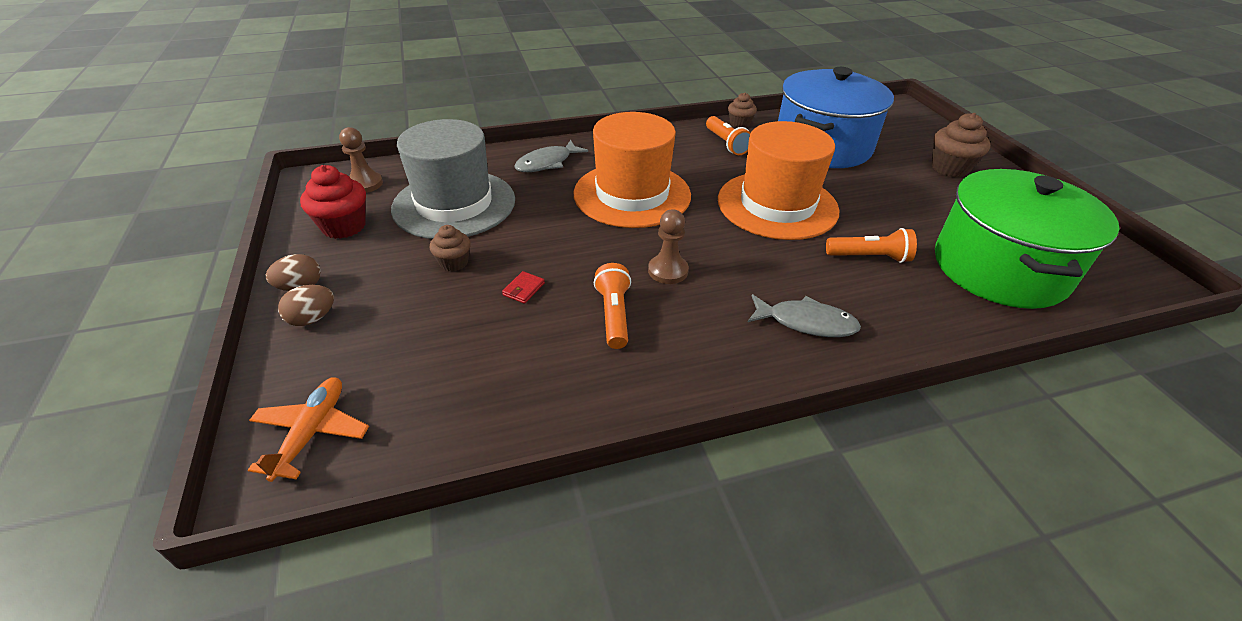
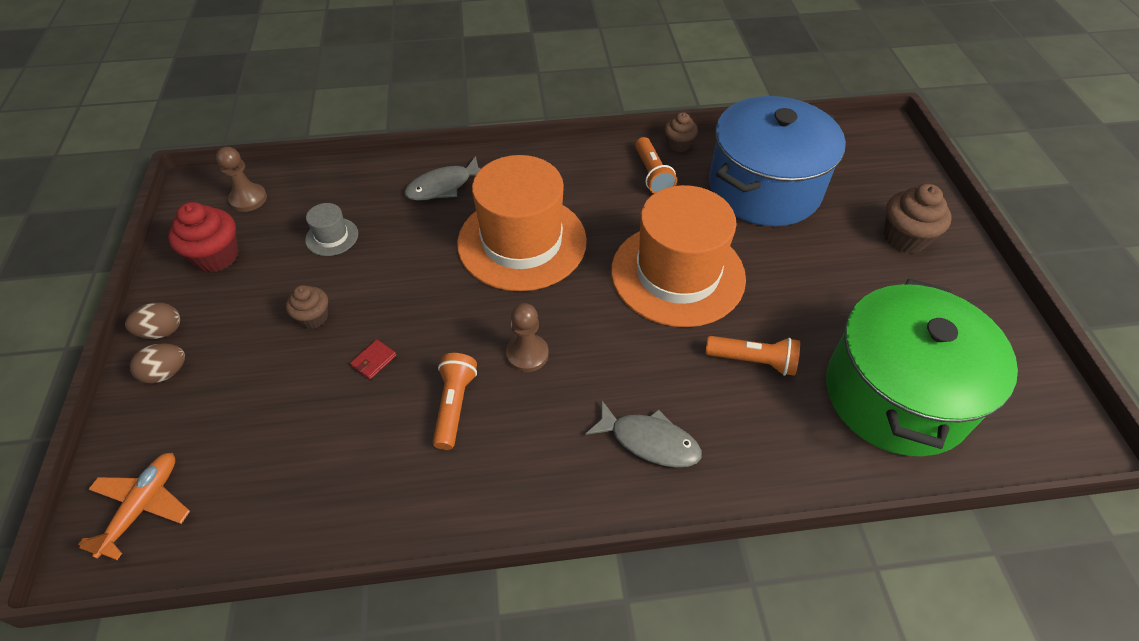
camera: 10 degrees right, 10 degrees up
grey hat [391,119,515,239] -> grey hat [305,203,358,256], size x0.41

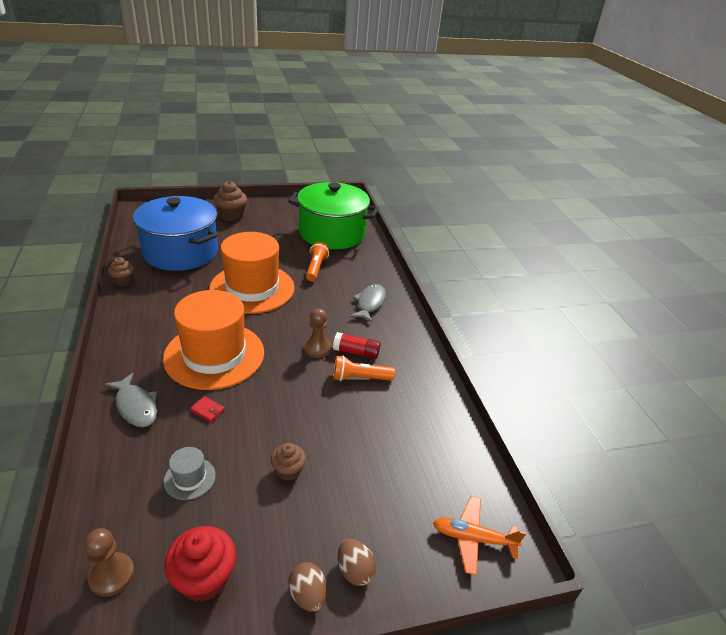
camera: 100 degrees left, 15 degrees down
red wallet [350,339,396,380] -> red wallet moved to [190,396,225,422]
orange flashlight [635,137,677,194] -> none
none -> red glue stick [333,332,381,359]

